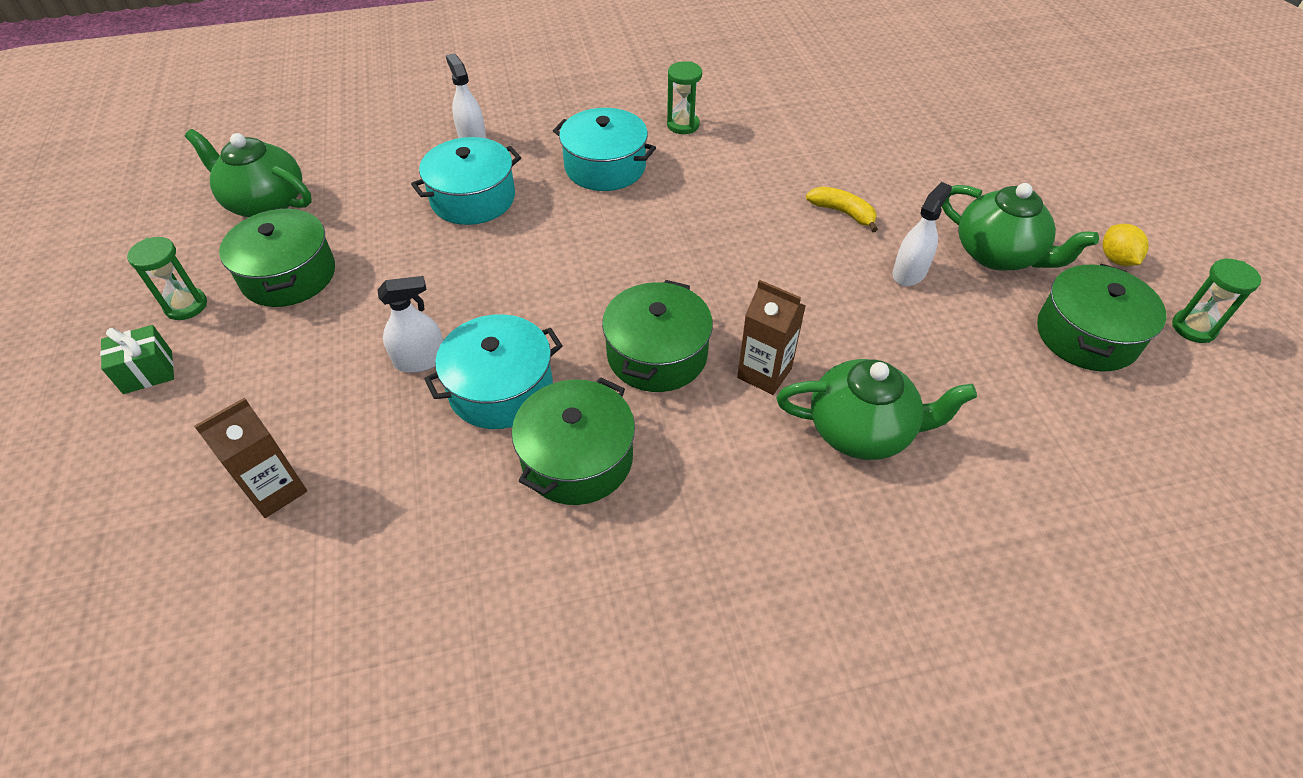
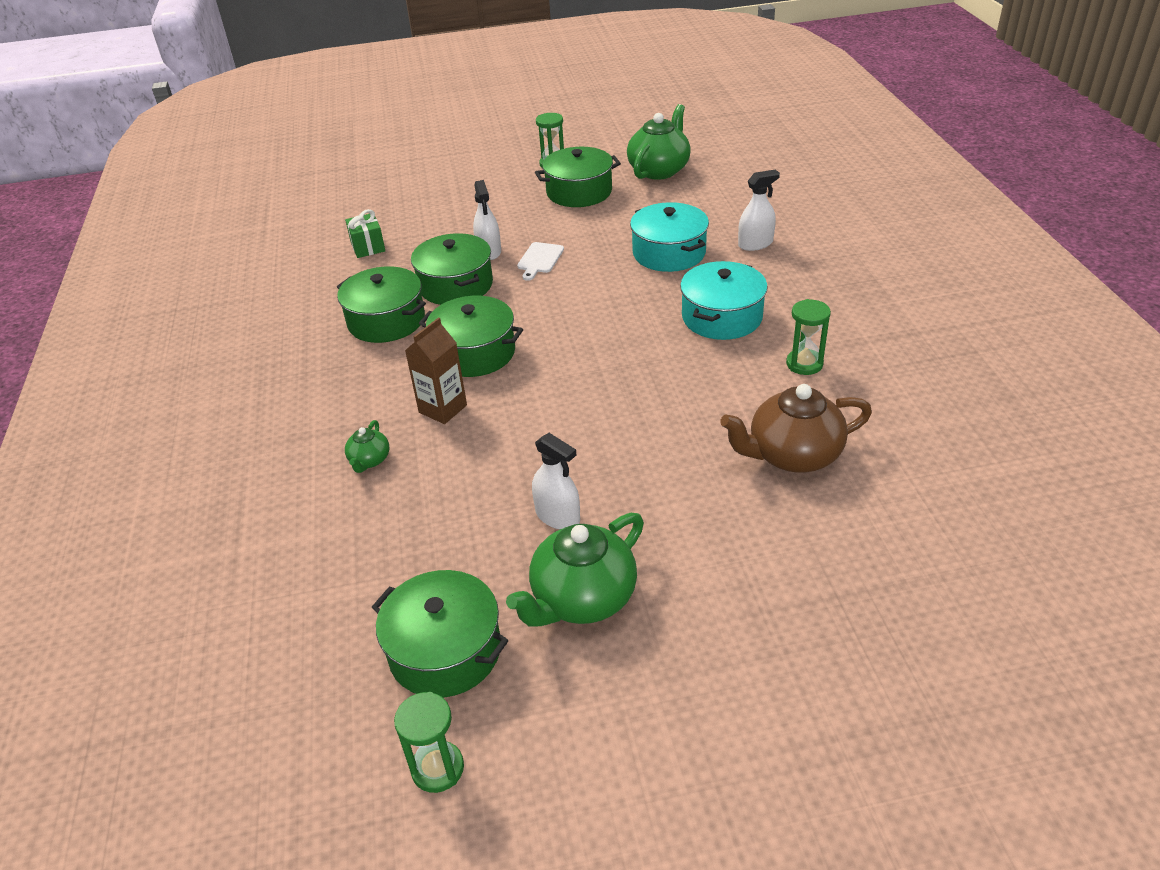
camera: 95 degrees right, 10 degrees down
green gift [100,325,174,394] -> green gift moved to [345,209,385,258]
brown carton [194,397,307,518] -> none
turquoise pot [424,314,563,429] -> green pot [411,233,493,305]
green teapot [777,359,977,460] -> green teapot [345,420,390,473], size x0.49
yellow banana [806,187,878,232] -> none
yellow lemon [1102,224,1149,266] -> none
none -> white cutting board [517,242,564,281]
none -> brown teapot [720,384,872,473]

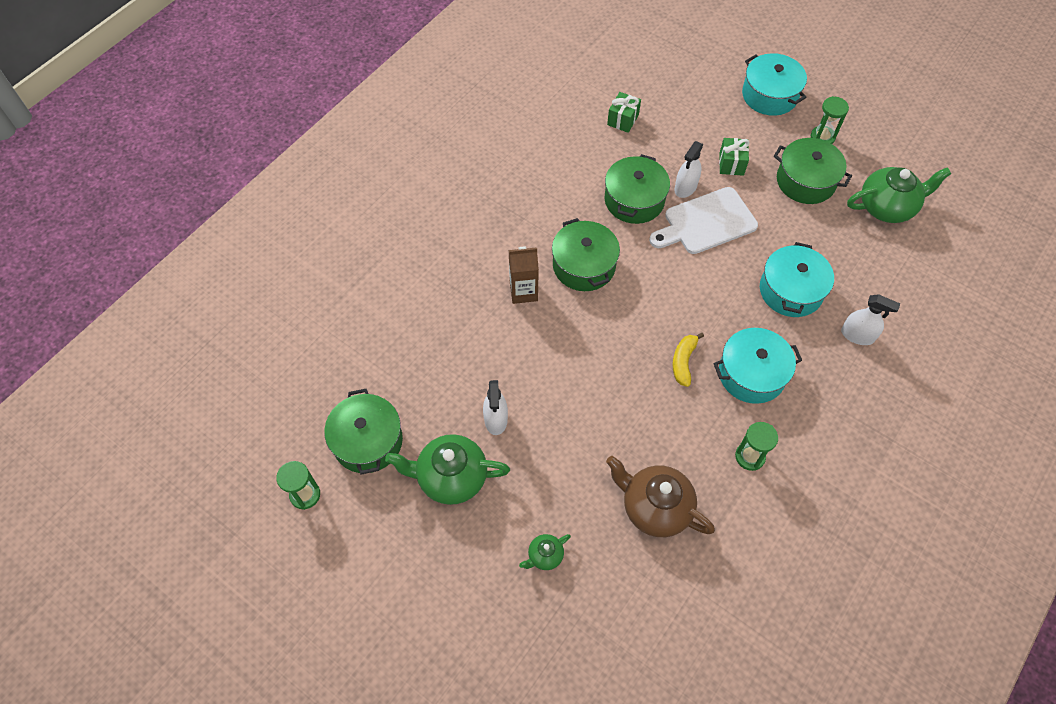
camera: 45 degrees right, 20 degrees up
green pot [337,266,426,343] -> none
green teapot [345,420,390,473] -> green teapot moved to [519,534,571,570]
white cutting board [517,242,564,281] -> white cutting board [649,187,758,254], size x1.95
none -> yellow banana [672,333,704,387]
none -> green gift [719,138,750,176]
none -> turquoise pot [742,53,807,116]

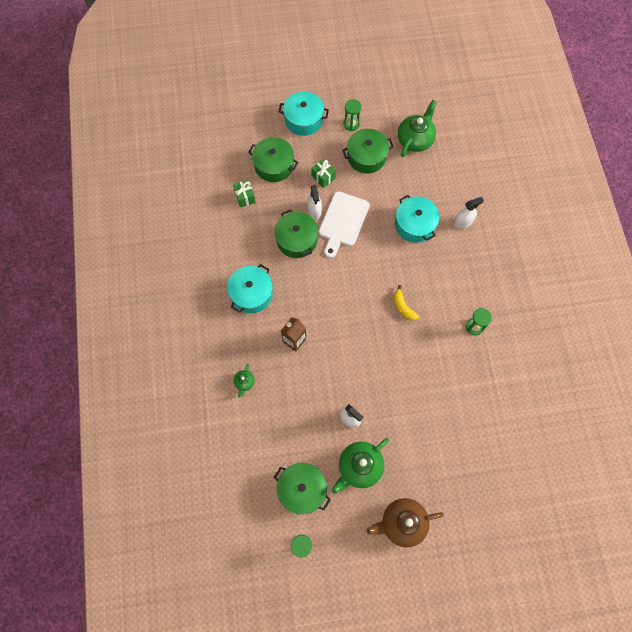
camera: 45 degrees left, 10 degrees up
green teapot [519,534,571,570] -> green teapot moved to [234,364,255,397]
green pot [552,218,620,291] -> green pot moved to [248,137,298,182]
brown teapot [606,456,715,537] -> brown teapot moved to [367,498,444,548]
turquoise pot [714,328,802,404] -> turquoise pot moved to [227,264,273,313]

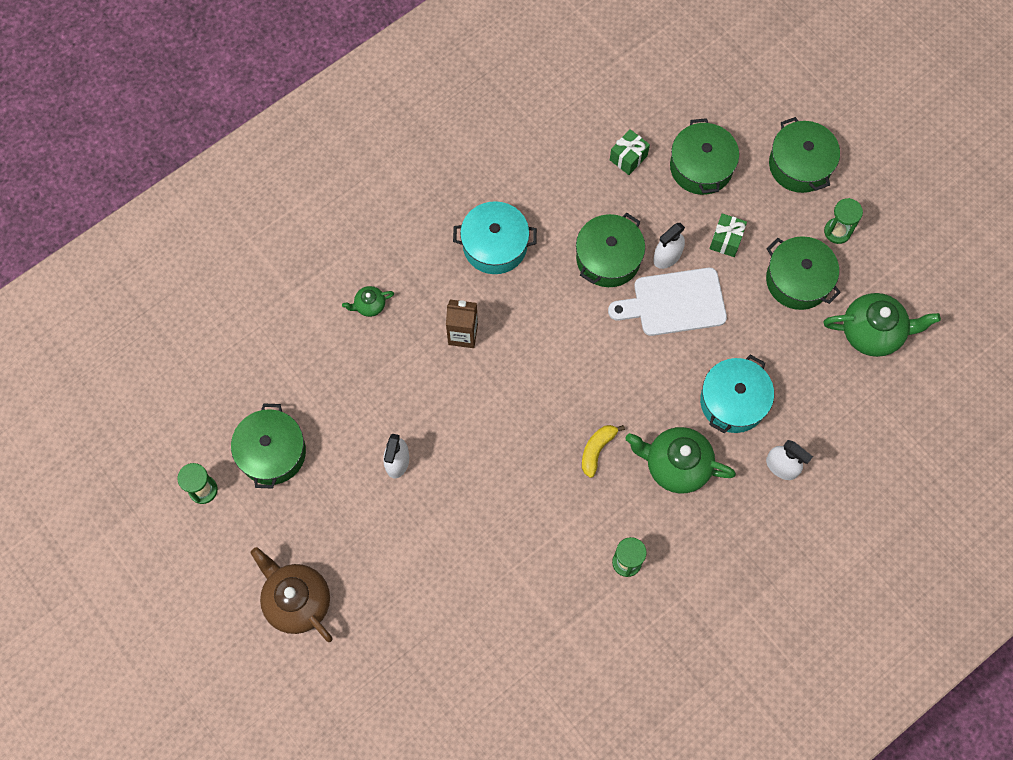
camera: 60 degrees right, 0 degrees up
turquoise pot [279,91,329,136] -> green pot [769,117,840,193]
green teapot [332,438,389,494] -> green teapot moved to [625,427,736,494]

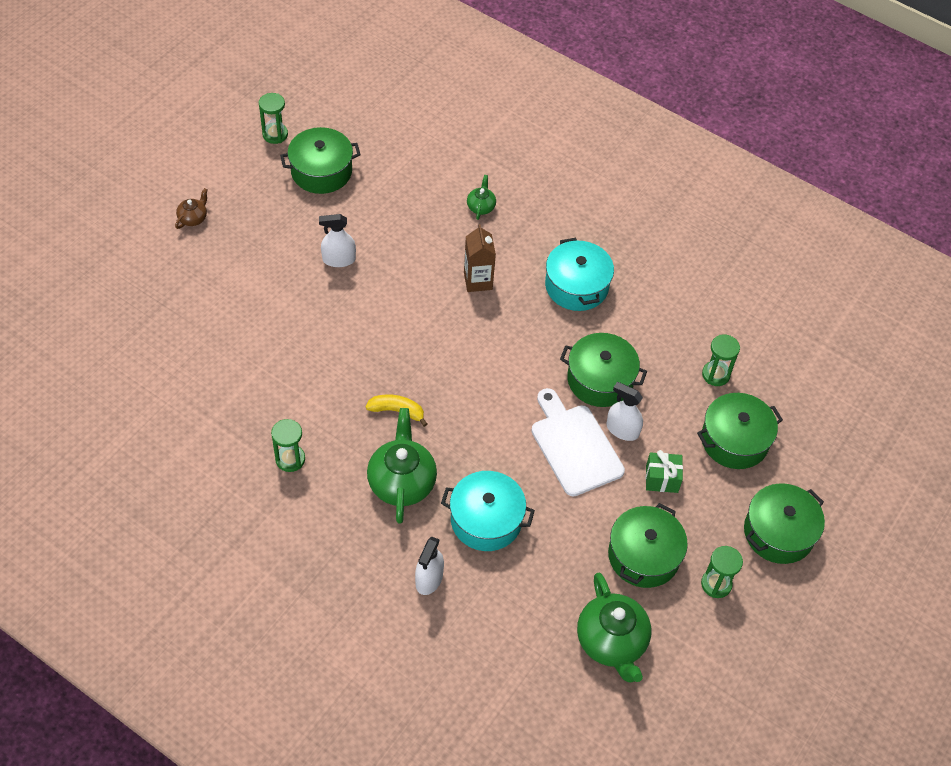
camera: 70 degrees right, 15 degrees down
brown teapot [251,547,333,642] -> brown teapot [175,188,208,229], size x0.49
green teapot [342,286,394,317] -> green teapot turned 45 degrees clockwise [467,175,496,220]
green gift [610,129,650,175] -> green hourglass [702,334,740,386]

